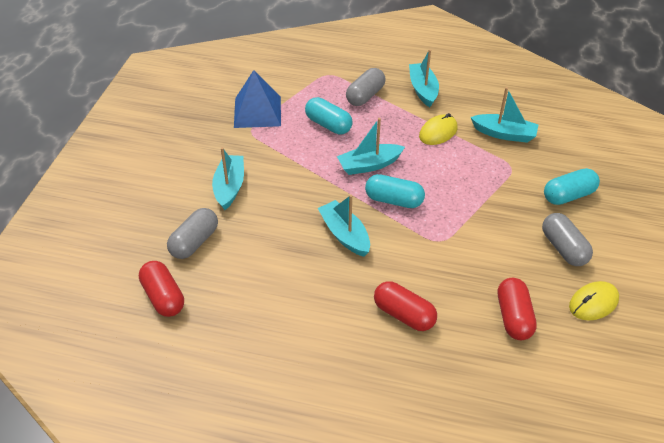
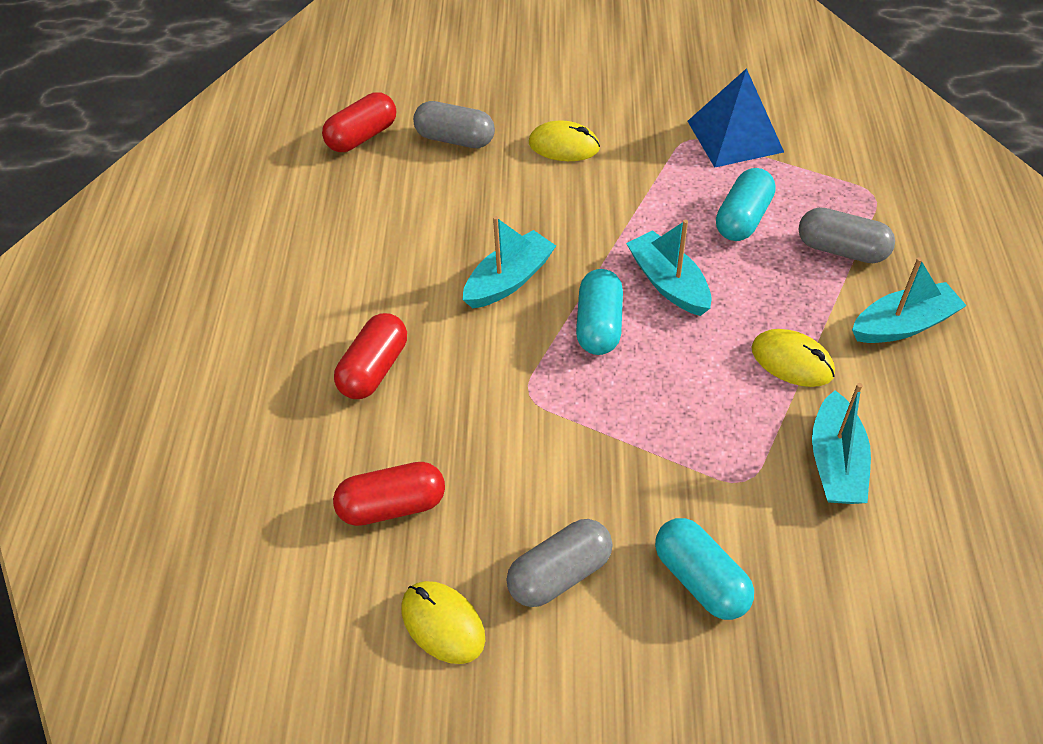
camera: 80 degrees right, 5 degrees up
turquoise boat [212,147,244,210] -> yellow mouse [529,120,600,161]

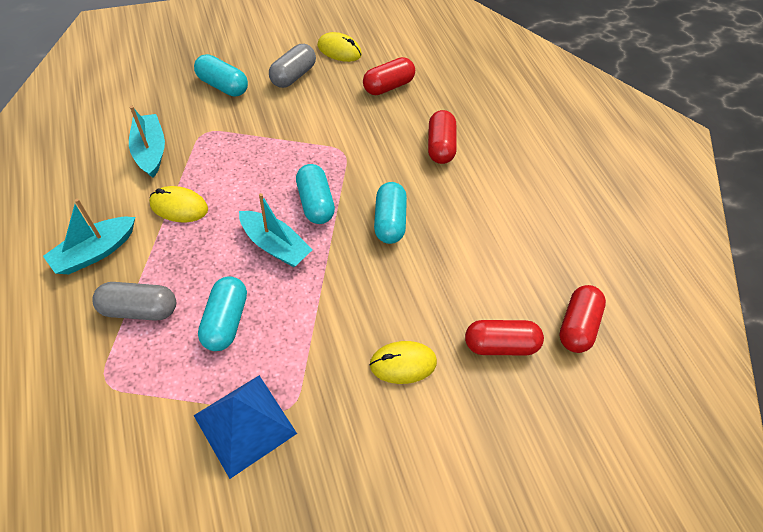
camera: 150 degrees right, 5 degrees up
grey capsule [413,101,495,148] -> red capsule [465,320,544,355]
turquoise boat [463,216,556,308] -> turquoise capsule [374,182,407,244]

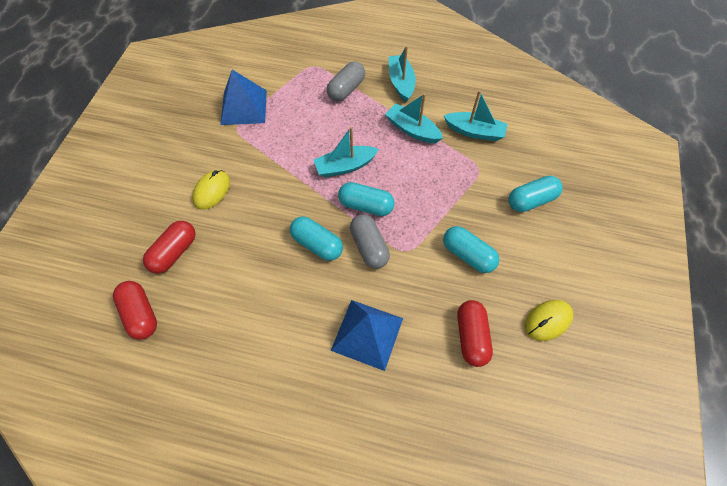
camera: 130 degrees right, 5 degrees up
yellow mouse [149,186,208,222] -> turquoise boat [385,93,443,143]
turquoise capsule [198,276,247,351] -> turquoise capsule moved to [443,226,499,273]
grey capsule [269,44,316,88] -> grey capsule moved to [350,214,390,269]
red capsule [428,110,457,164] -> blue pyramid [331,300,403,371]

